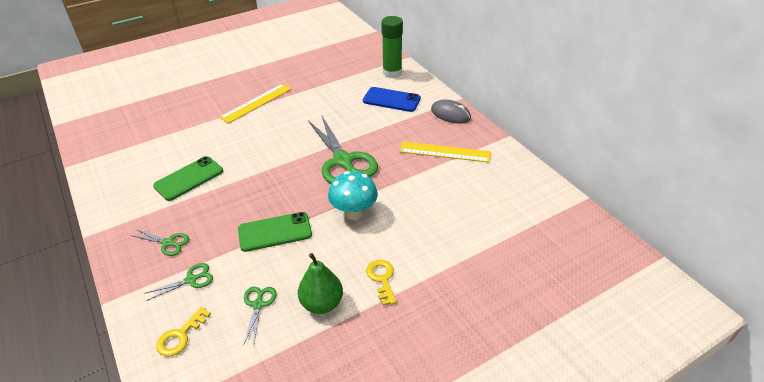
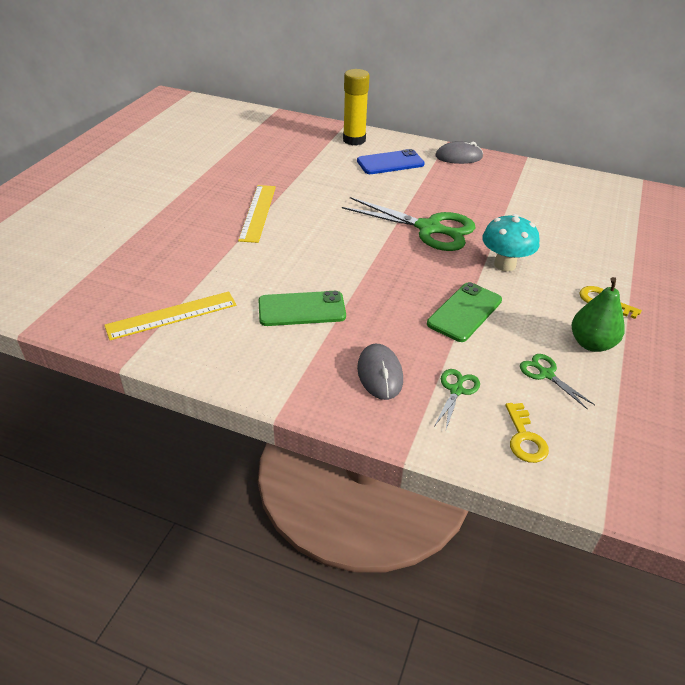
camera: 40 degrees left, 0 degrees up
green scissors [131,229,189,256] -> grey mouse [357,344,403,400]
green phone [153,156,223,201] -> green phone turned 75 degrees clockwise [258,291,346,326]
green glue stick [381,16,403,78] -> yellow glue stick [343,69,370,145]
yellow ruler [400,142,491,163] -> yellow ruler moved to [104,291,236,340]

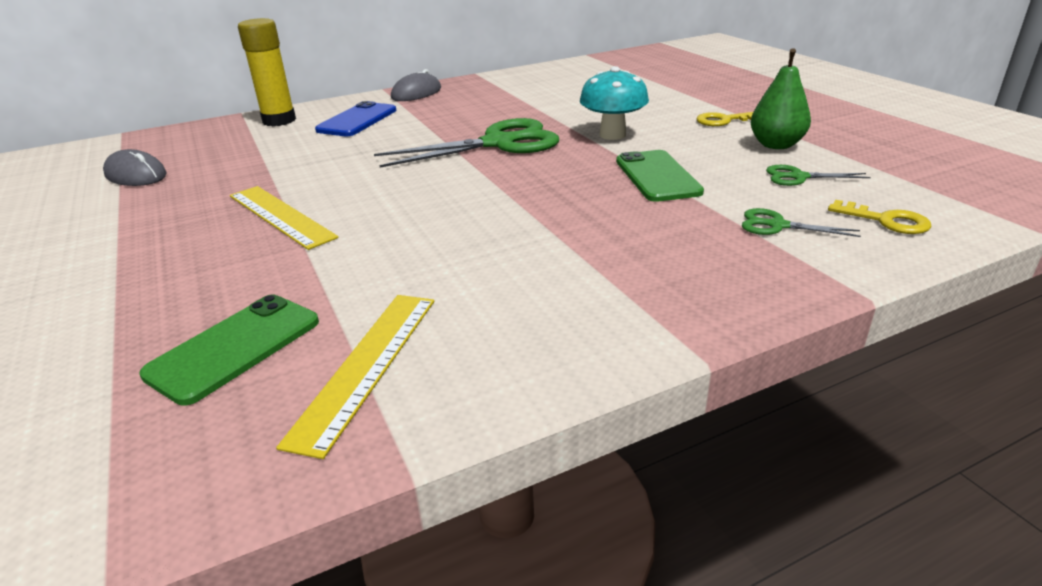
camera: 45 degrees left, 10 degrees down
green phone [258,291,346,326] -> green phone moved to [139,295,319,406]
grey mouse [357,344,403,400] -> grey mouse moved to [103,149,167,186]
green scissors [434,369,480,429] -> green scissors turned 45 degrees counterclockwise [742,208,861,237]

